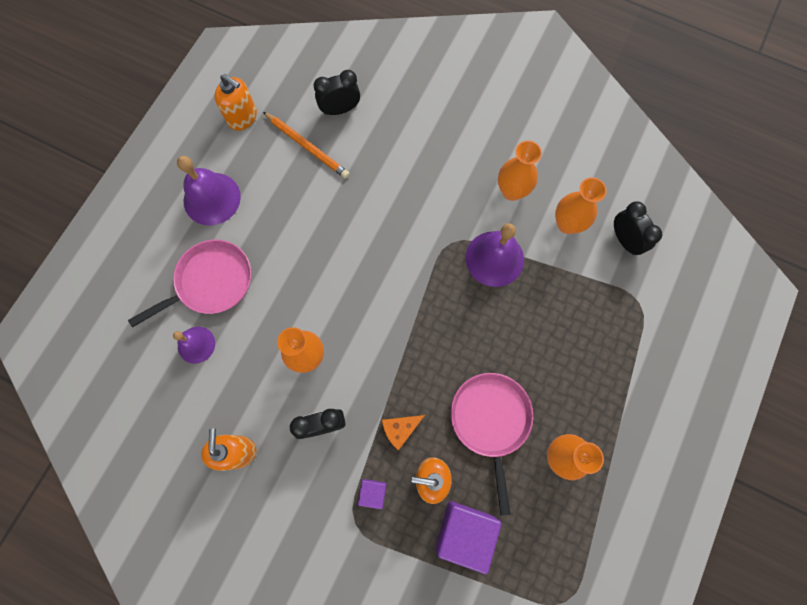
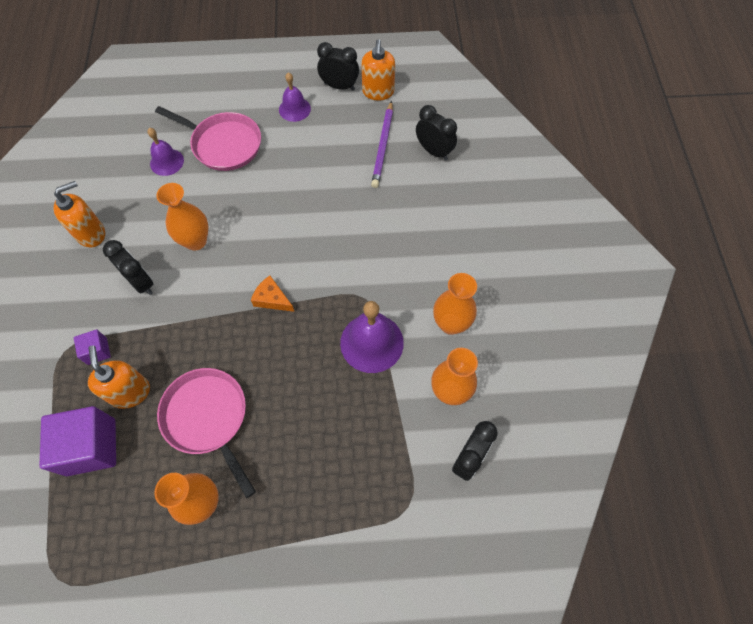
camera: 60 degrees right, 10 degrees down
purple bell [177,156,241,226] -> purple bell [279,72,311,122], size x0.62
orange pencil [263,112,350,179] -> purple pencil [371,101,393,188]
orange cheese [382,415,425,451] -> orange cheese moved to [251,276,294,312]
pink pan [451,373,533,516] -> pink pan turned 90 degrees counterclockwise [157,368,256,498]
none -> black clock [317,42,359,90]

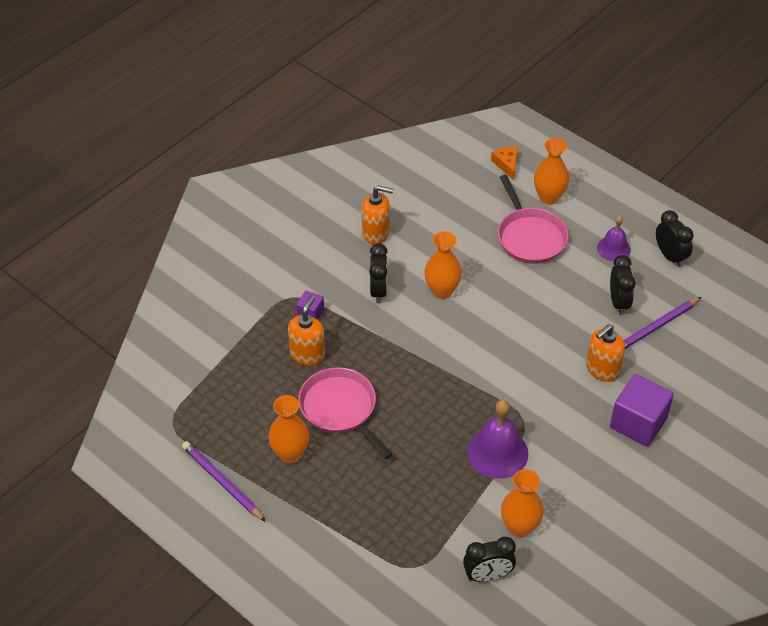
camera: 45 degrees right, 15 degrees down
purple cube [39,406,116,476] -> purple cube moved to [610,374,674,447]
purple bell [147,128,184,176] -> none
pink pan [157,368,256,498] -> pink pan turned 45 degrees counterclockwise [298,368,392,459]
orange cheese [251,276,294,312] -> orange cheese moved to [491,147,518,180]
orange soap dispenser [361,39,395,100] -> orange soap dispenser moved to [586,324,625,382]
black clock [416,105,457,161] -> black clock moved to [610,255,636,315]
orange vase [433,273,477,335] -> orange vase moved to [534,138,569,205]
none -> purple pencil [182,441,266,522]

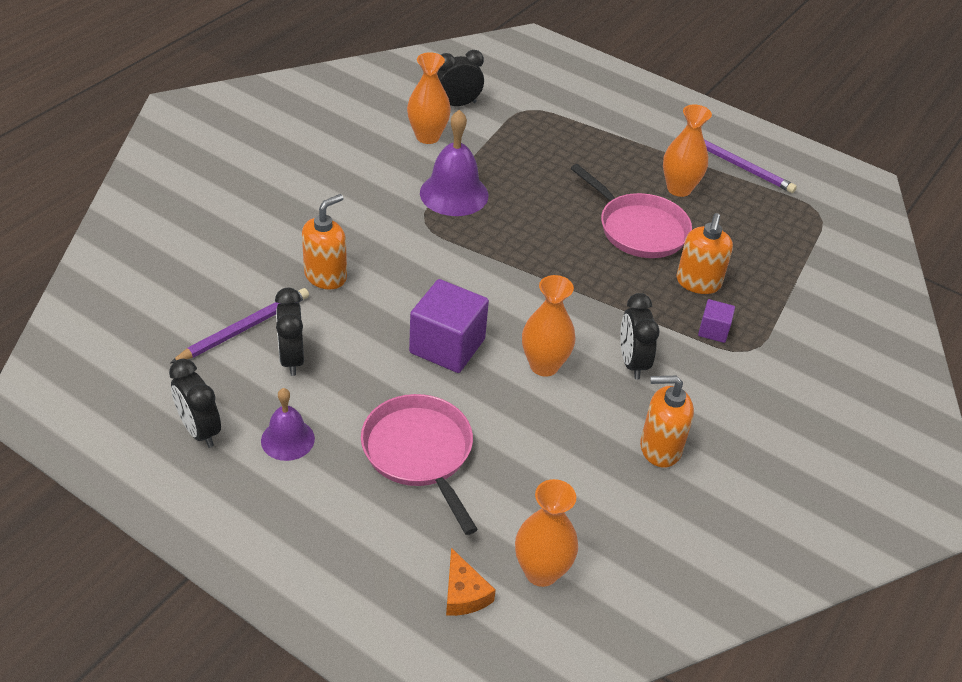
camera: 170 degrees right, 5 degrees down
orange vase [534,138,569,205] -> orange vase moved to [515,479,578,587]
purple cube [610,374,674,447] -> purple cube moved to [409,279,489,373]

